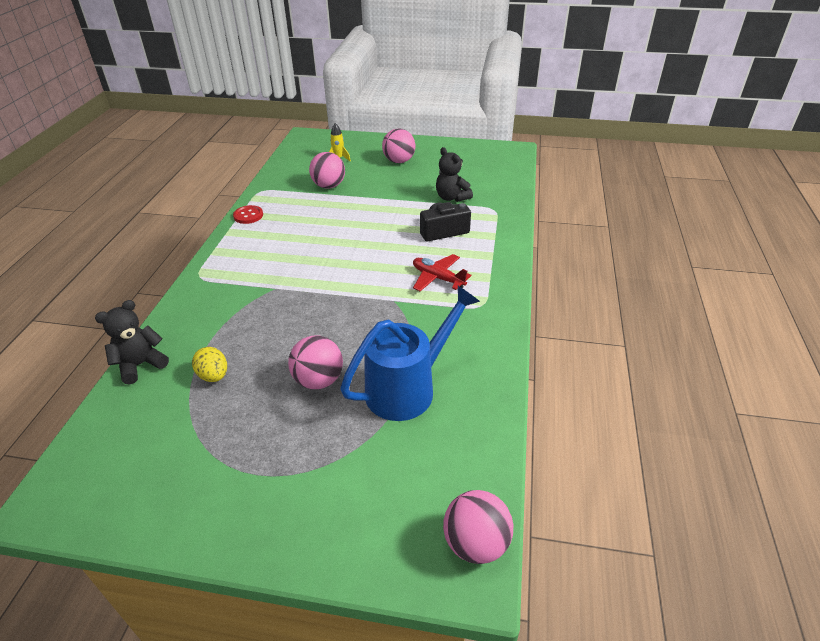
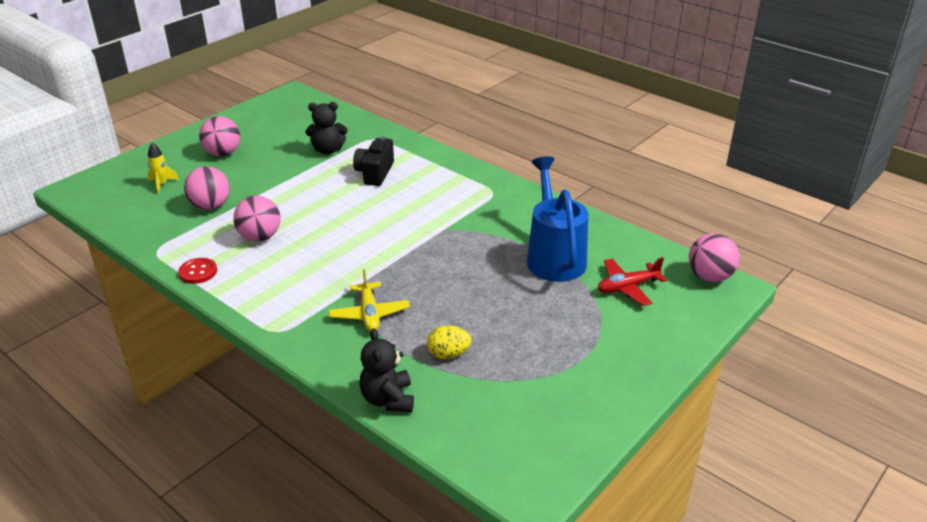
camera: 60 degrees left, 5 degrees down
pink ball [288,336,343,389] -> pink ball moved to [233,196,280,241]
red plane [413,254,472,291] -> red plane moved to [598,257,667,306]
none -> yellow plane [329,269,410,332]

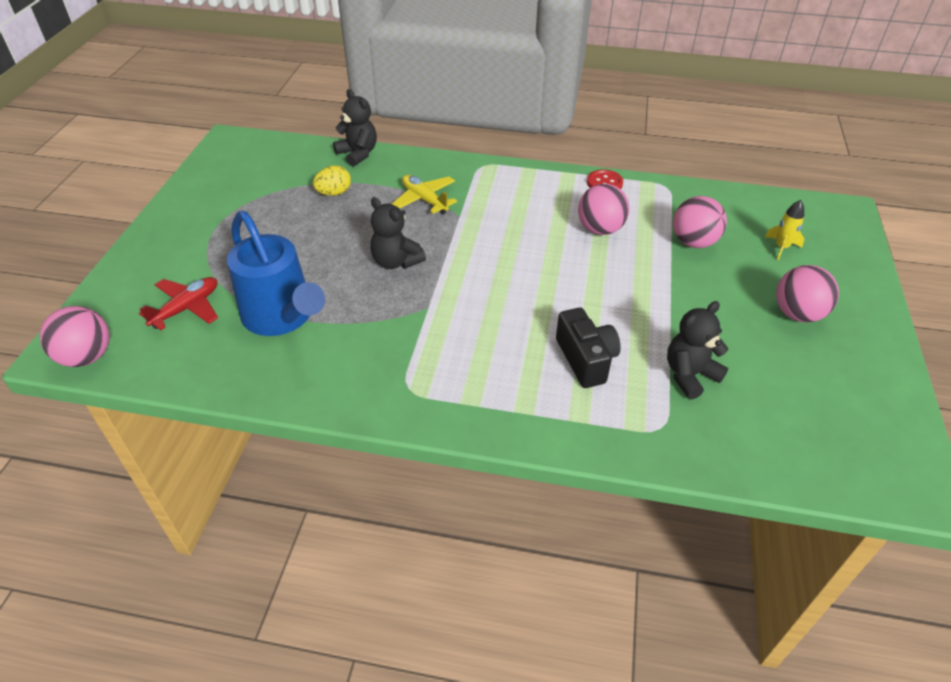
camera: 150 degrees right, 10 degrees up
none -> black teddy bear [371,197,426,269]

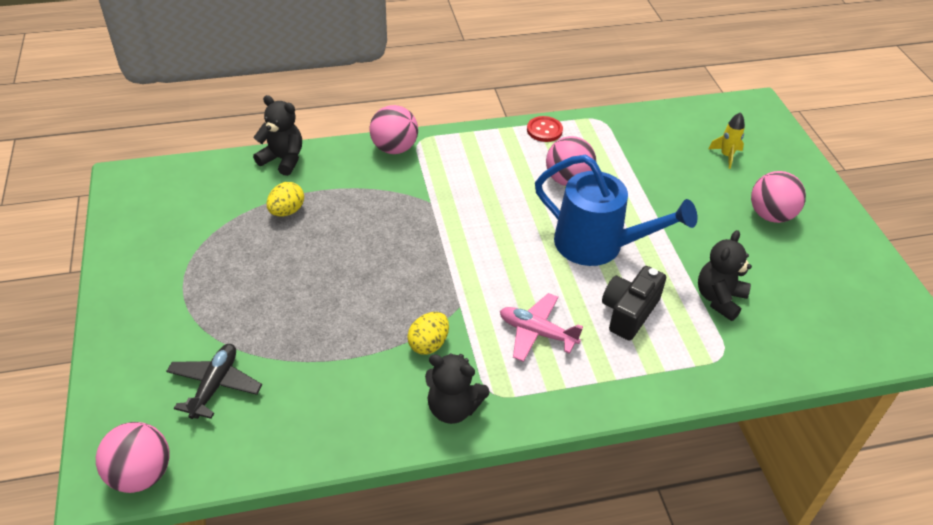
camera: 25 degrees left, 0 degrees up
red plane [139,277,218,330] -> black plane [166,344,262,419]
blue watering can [227,211,325,336] -> blue watering can moved to [535,155,697,266]
black teddy bear [371,197,426,269] -> black teddy bear moved to [425,353,490,424]
yellow plane [392,175,457,214] -> none
black camera [556,308,621,388] -> black camera turned 105 degrees counterclockwise [602,266,666,341]
pink ball [673,196,727,248] -> pink ball moved to [370,105,418,154]
none -> yellow egg [407,312,449,355]
none -> pink plane [500,293,583,362]

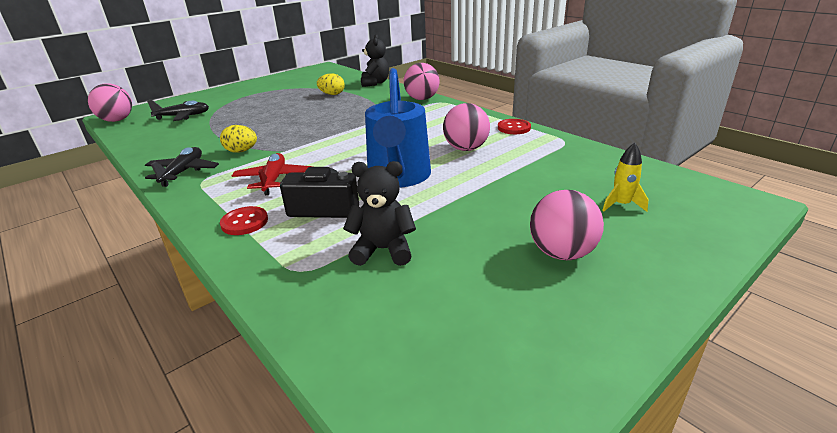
camera: 65 degrees right, 15 degrees down
black teddy bear [425,353,490,424] -> black plane [145,147,219,187]
pink plane [500,293,583,362] -> red plane [232,153,313,195]
none -> red button [220,206,268,235]

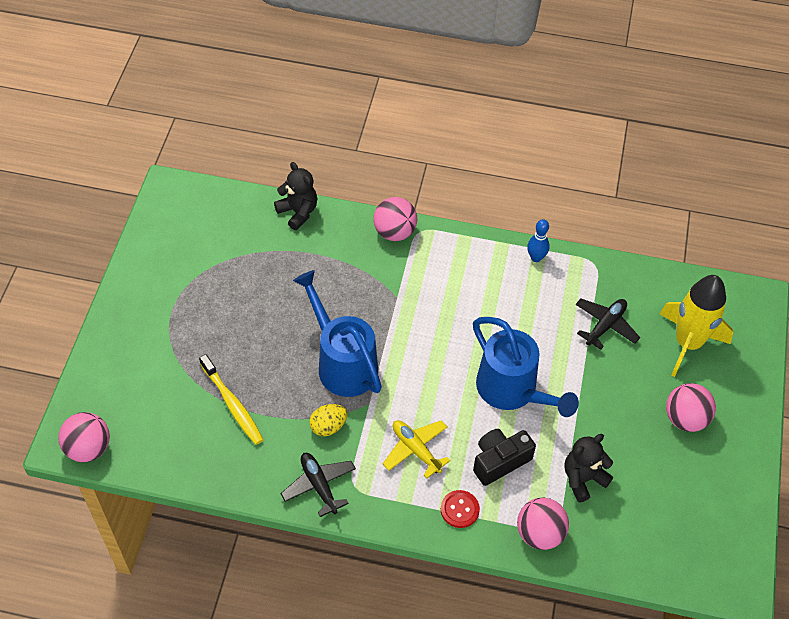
camera: 40 degrees left, 25 degrees up
black plane [147,100,209,121] -> black plane moved to [576,299,640,350]
red plane [232,153,313,195] -> yellow plane [383,420,450,478]
yellow egg [317,73,345,95] -> none
pink ball [443,103,490,151] -> pink ball moved to [517,497,569,550]
red button [498,119,531,134] -> blue bowling pin [527,219,550,262]
yellow rocket [602,143,648,212] -> yellow rocket [660,275,733,377], size x2.26
none -> yellow toothbrush [199,354,263,445]
none -> blue watering can [293,270,382,397]

